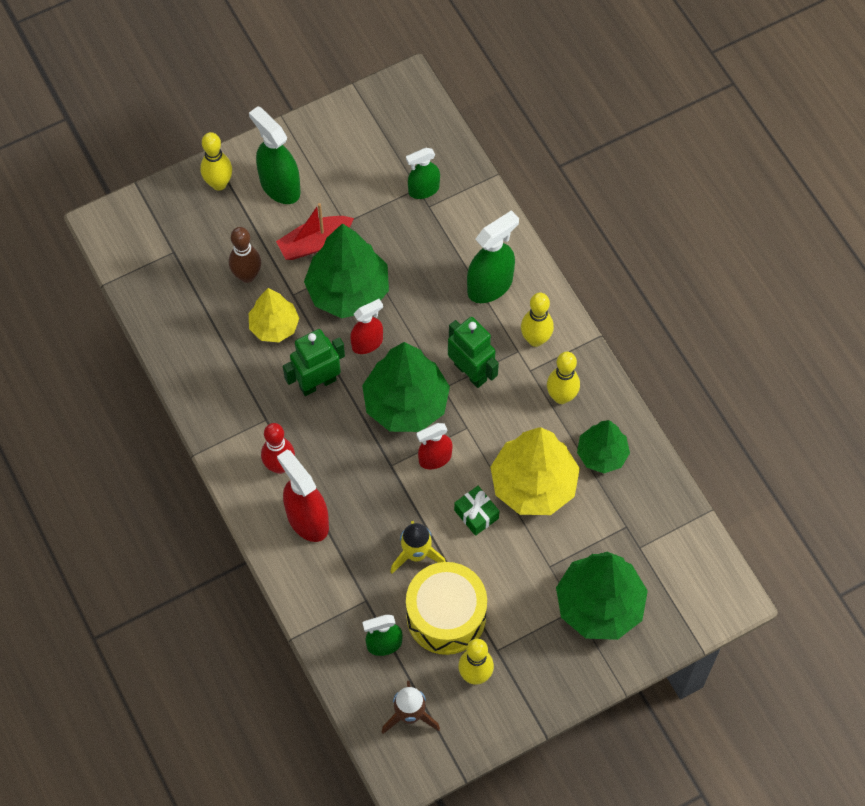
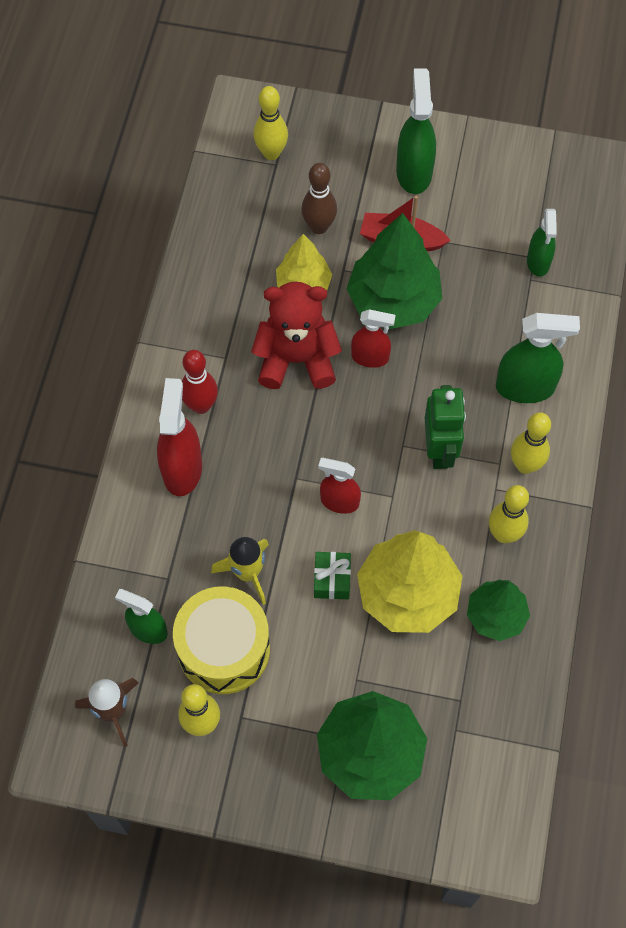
camera: 40 degrees right, 0 degrees up
yellow bowling pin [200,132,232,191] -> yellow bowling pin moved to [253,86,288,160]
green robot [283,329,345,396] -> red teddy bear [251,282,342,389]
green tree [362,342,450,432] -> none
green spray bottle [406,148,440,199] -> green spray bottle turned 105 degrees counterclockwise [527,209,557,277]

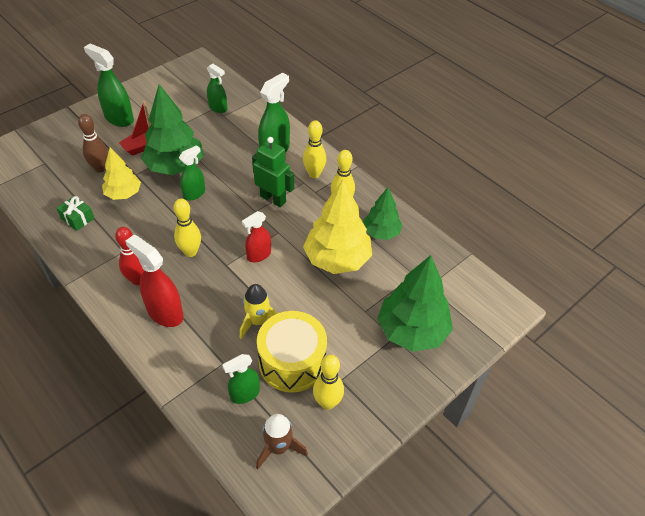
camera: 55 degrees left, 15 degrees down
red teddy bear [251,282,342,389] -> none
yellow bowling pin [253,86,288,160] -> yellow bowling pin moved to [173,199,201,257]
green gift [314,552,351,599] -> green gift moved to [57,196,95,231]
red spray bottle [351,309,395,368] -> green spray bottle [179,145,205,201]

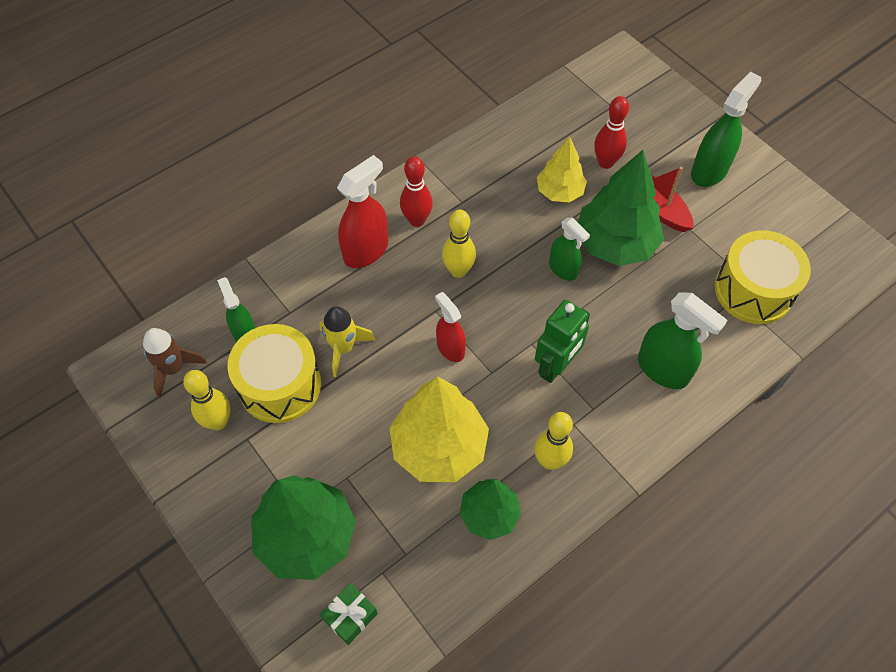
camera: 95 degrees right, 10 degrees up
green gift [57,196,95,231] -> green gift moved to [320,583,378,645]
brown bowling pin [78,114,108,173] -> red bowling pin [594,96,629,169]
green spray bottle [207,64,227,113] -> yellow drum [715,230,811,324]
yellow bowling pin [303,120,326,178] -> none

